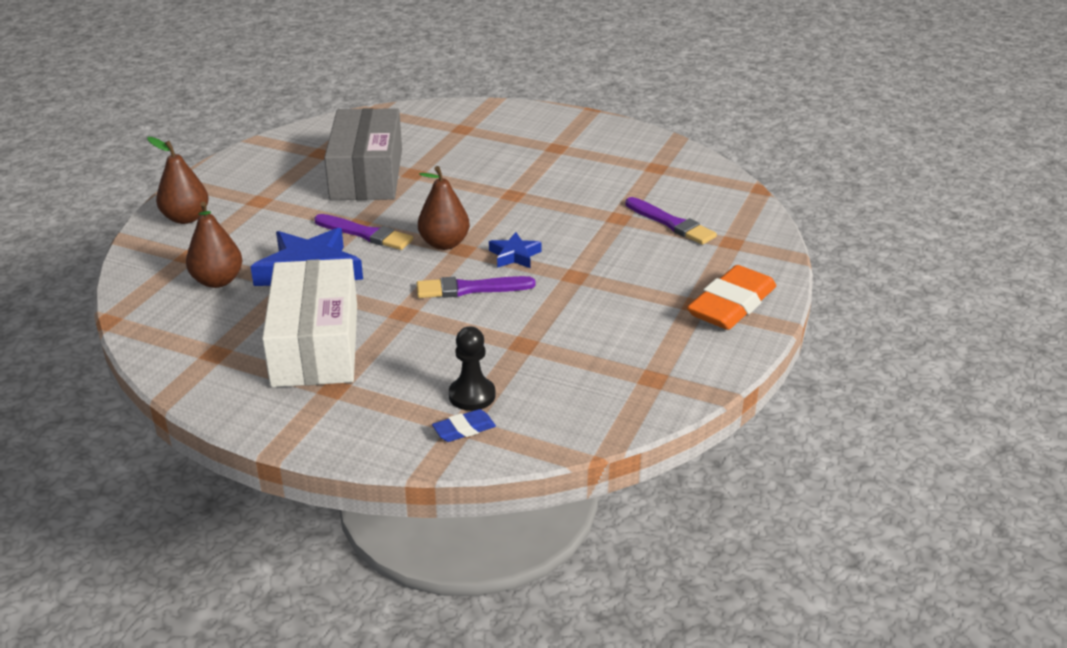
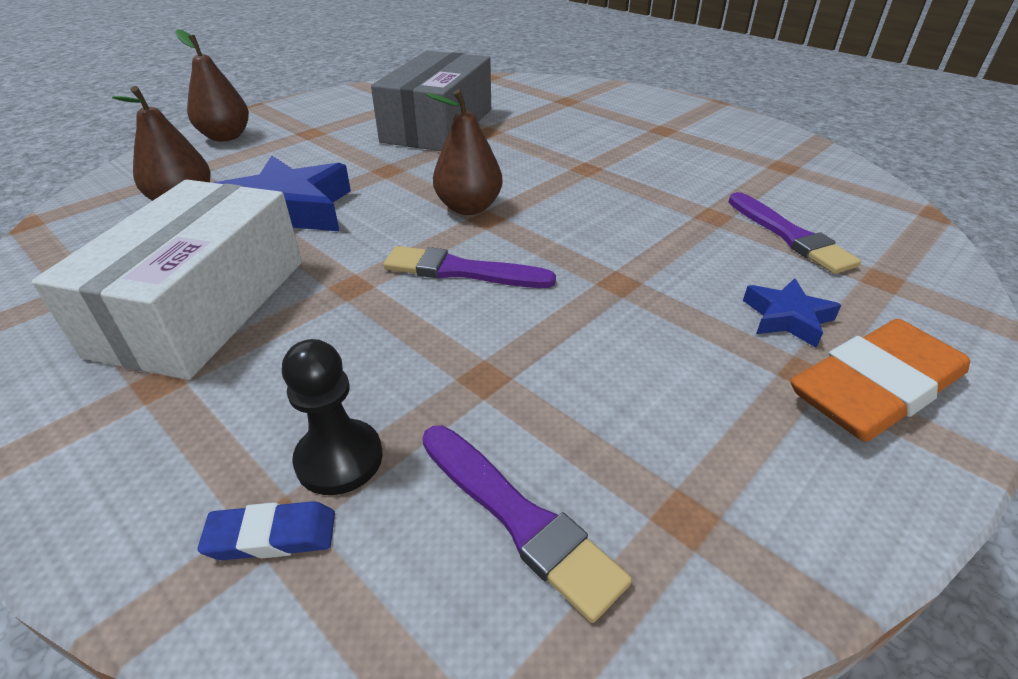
camera: 20 degrees right, 5 degrees up
purple brush [314,214,413,250] -> purple brush moved to [422,425,632,623]
blue star [489,232,541,268] -> blue star moved to [743,278,841,348]

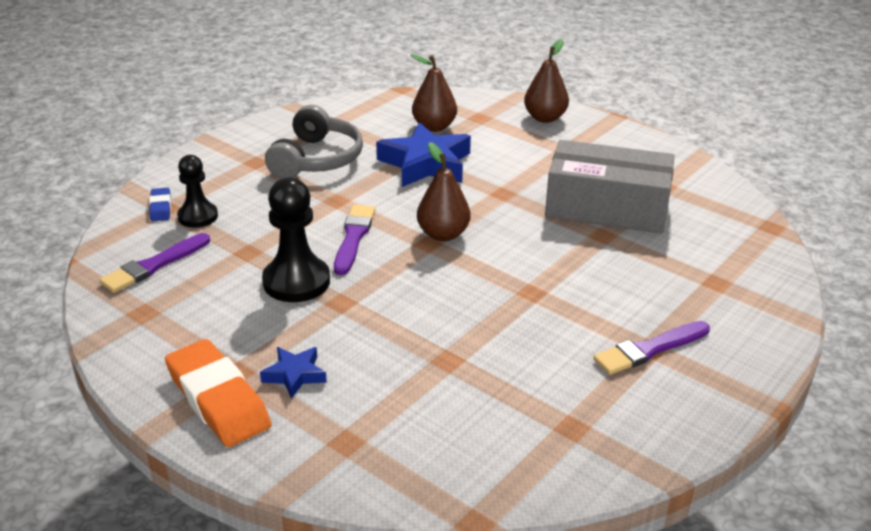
camera: 85 degrees right, 5 degrees down
white box [32,180,302,380] -> grey headphones [265,105,363,179]
purple brush [729,192,861,274] -> purple brush moved to [593,321,710,375]
none -> black pawn [262,178,330,302]

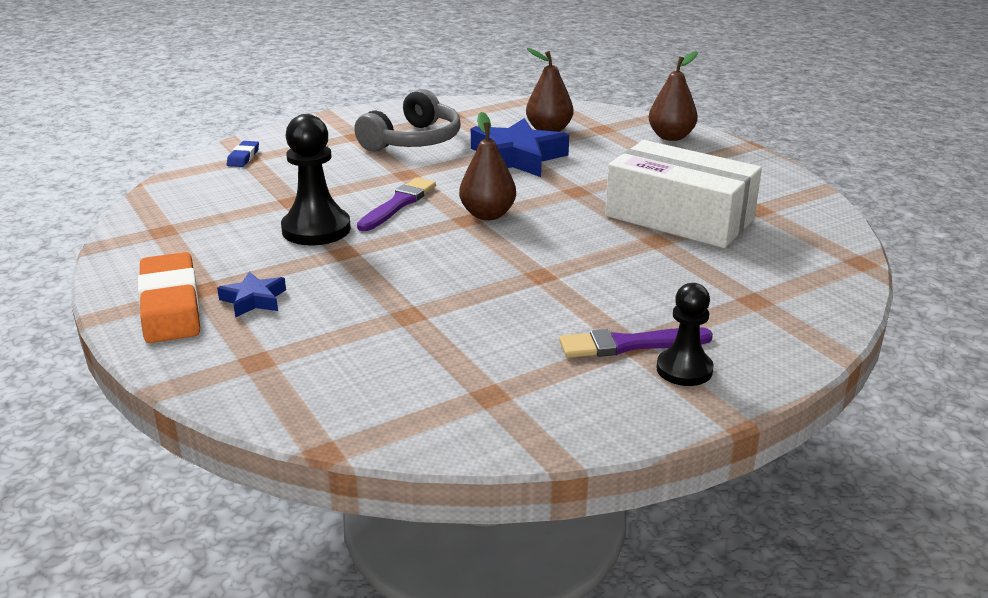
camera: 20 degrees right, 5 degrees down
purple brush [99,233,210,293] -> none
black pawn [177,155,218,228] -> black pawn moved to [656,283,714,386]
grey box [545,140,675,233] -> white box [605,140,762,248]

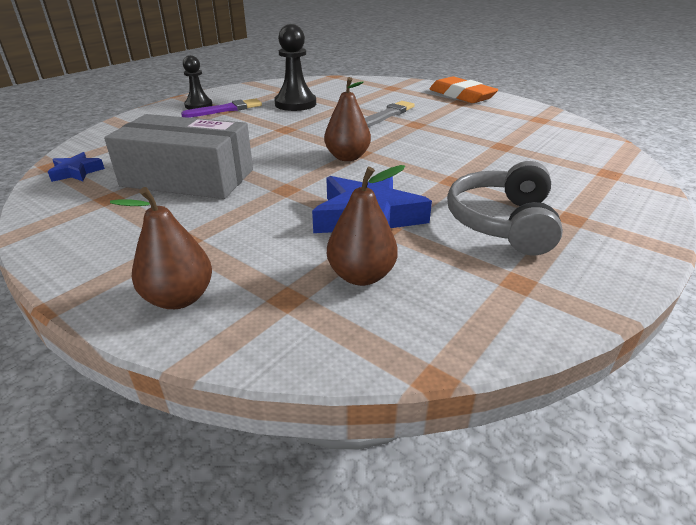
camera: 160 degrees right, 5 degrees up
blue star [217,272,286,318] -> blue star moved to [48,152,105,182]
blue eraser [227,141,259,167] -> none
black pawn [281,114,351,245] -> black pawn moved to [274,24,316,111]
purple brush [357,178,436,231] -> none
white box [605,140,762,248] -> grey box [104,114,253,199]
none -> grey brush [365,101,415,127]

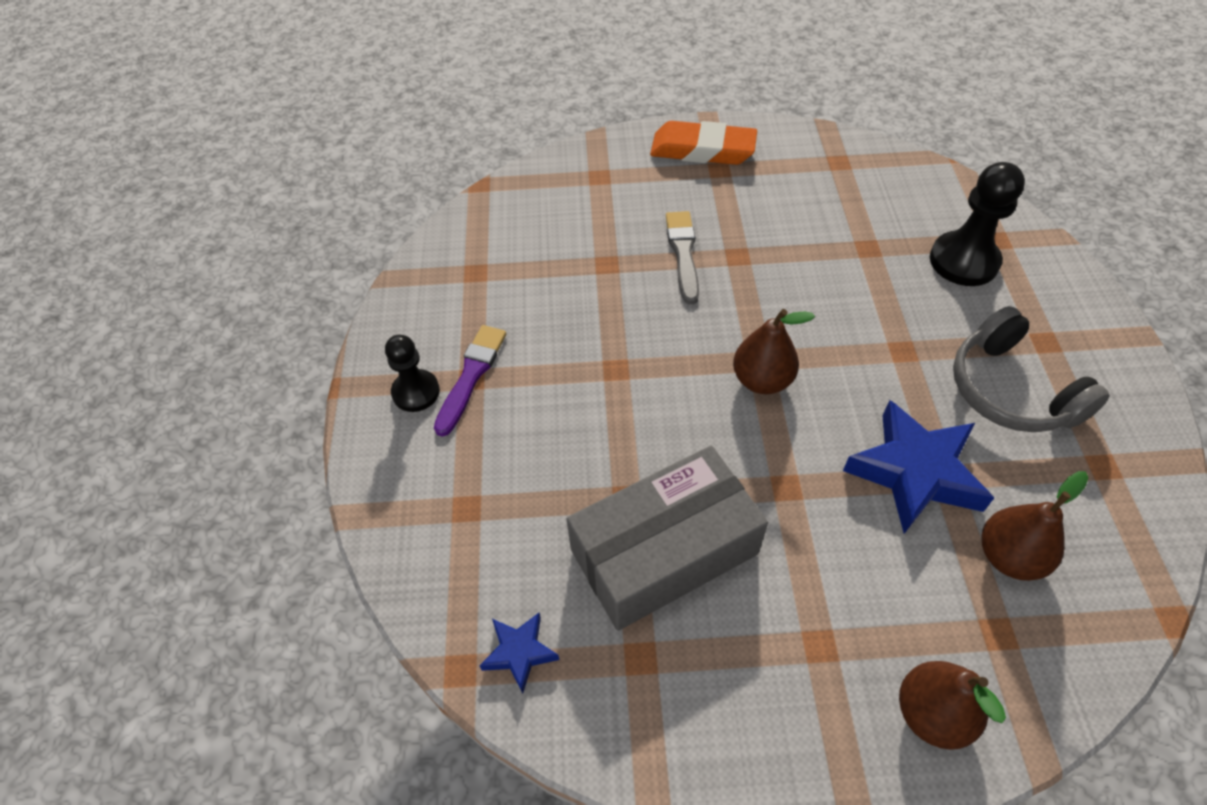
camera: 40 degrees left, 20 degrees up
black pawn [274,24,316,111] -> black pawn moved to [930,162,1025,286]

